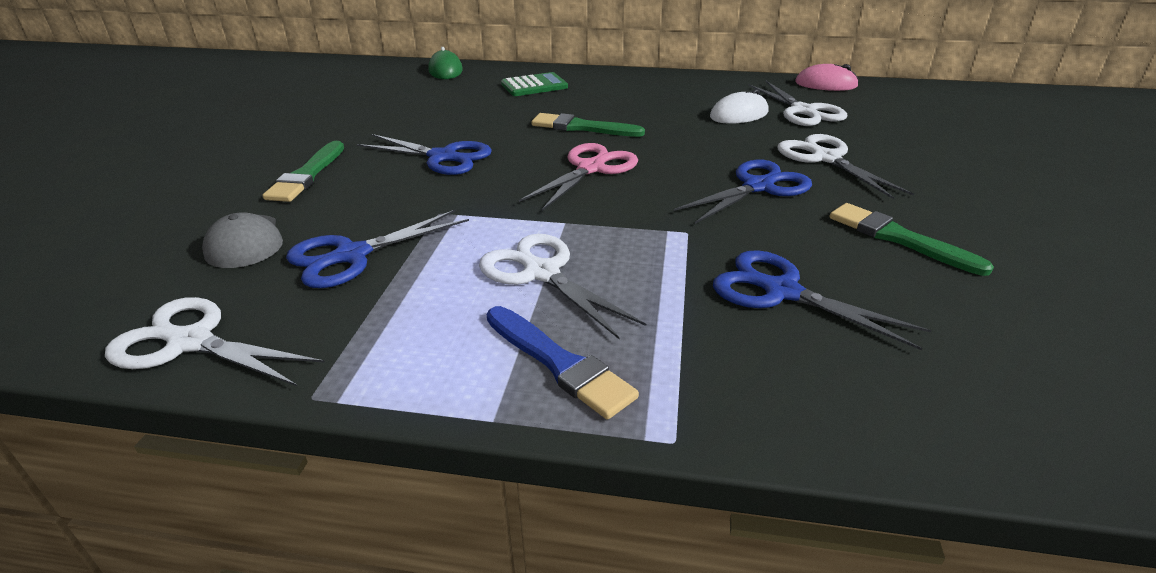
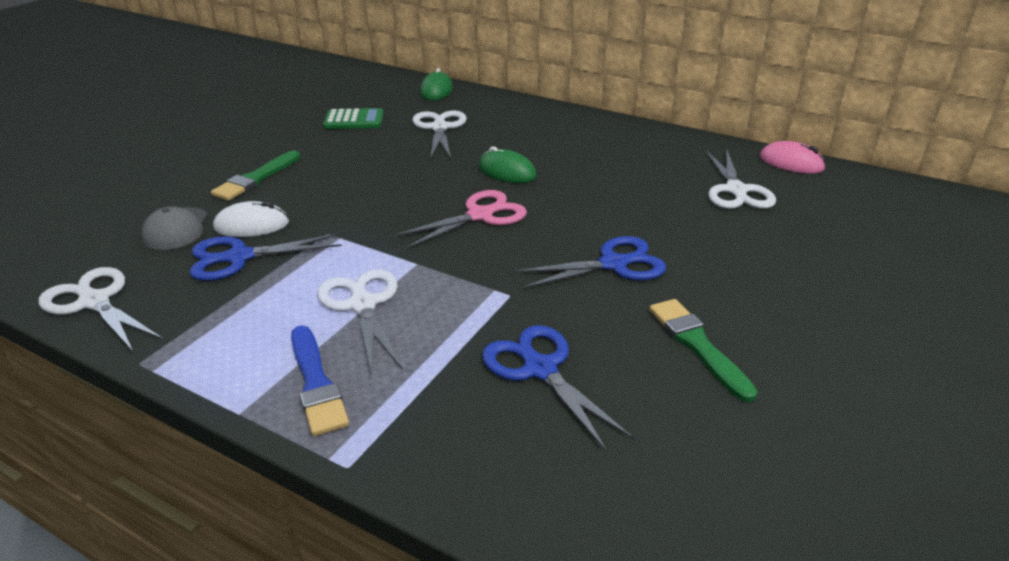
camera: 20 degrees right, 0 degrees up
blue scissors [357,134,492,175] -> none
green calculator [501,72,568,96] -> green calculator moved to [323,108,384,129]
green brush [531,113,645,137] -> green mouse [479,147,537,183]
white mouse [710,89,769,124] -> white mouse moved to [213,201,289,237]
white scissors [777,134,914,199] -> white scissors moved to [412,110,467,159]

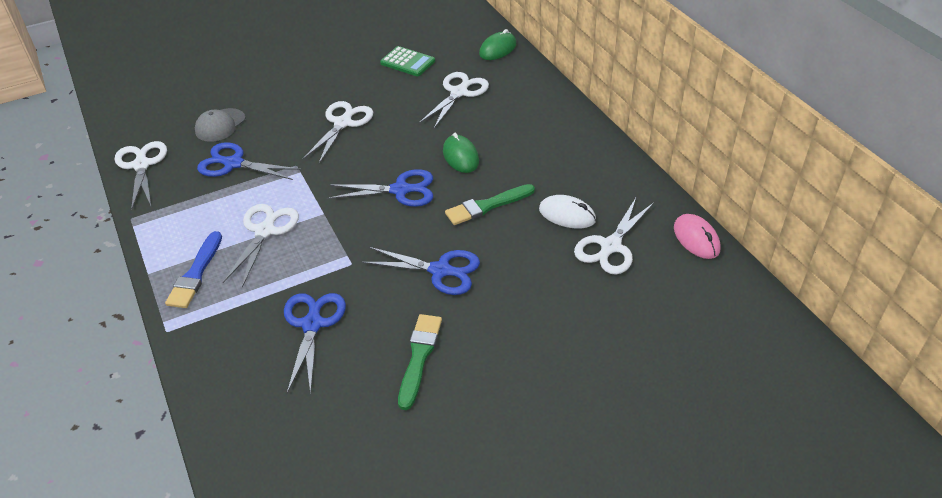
camera: 35 degrees right, 10 degrees up
green brush [211,150,300,201] -> green brush moved to [445,184,535,225]
white mouse [213,201,289,237] -> white mouse moved to [539,195,596,229]
pink scissors [393,190,527,249] -> blue scissors [327,169,433,207]
none -> white scissors [303,101,373,164]

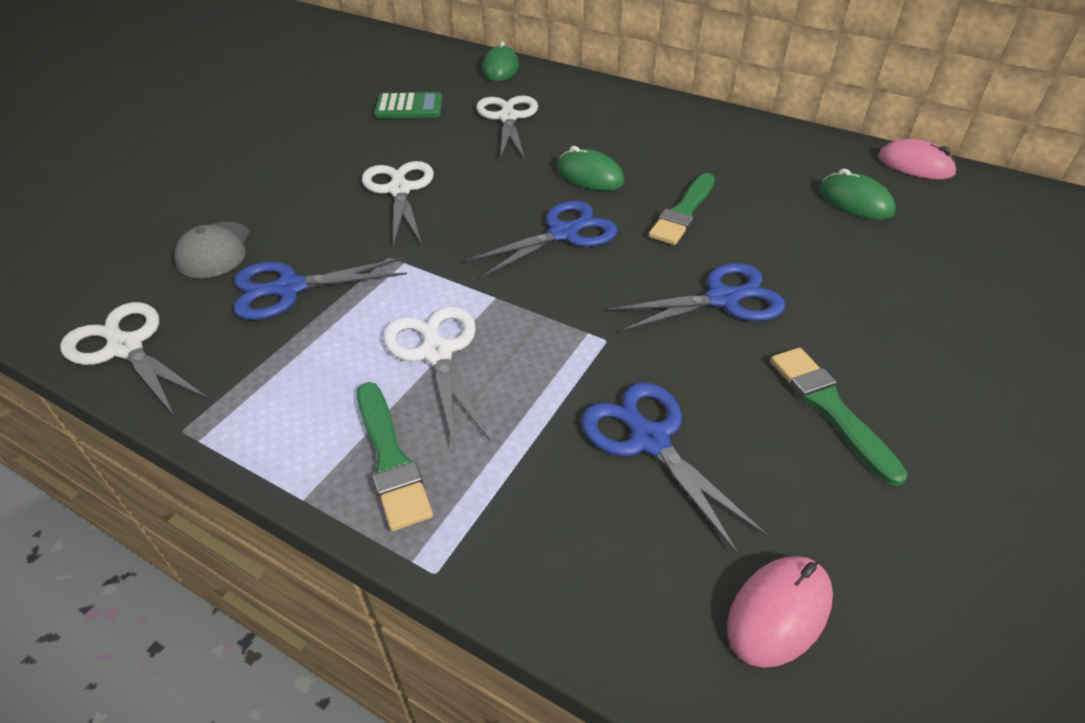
camera: 35 degrees left, 0 degrees up
blue brush [165,231,222,308] -> green brush [357,382,433,531]
white mouse [539,195,596,229] -> none
white scissors [574,198,654,274] -> green mouse [820,169,896,220]
none -> pink mouse [727,556,833,668]

